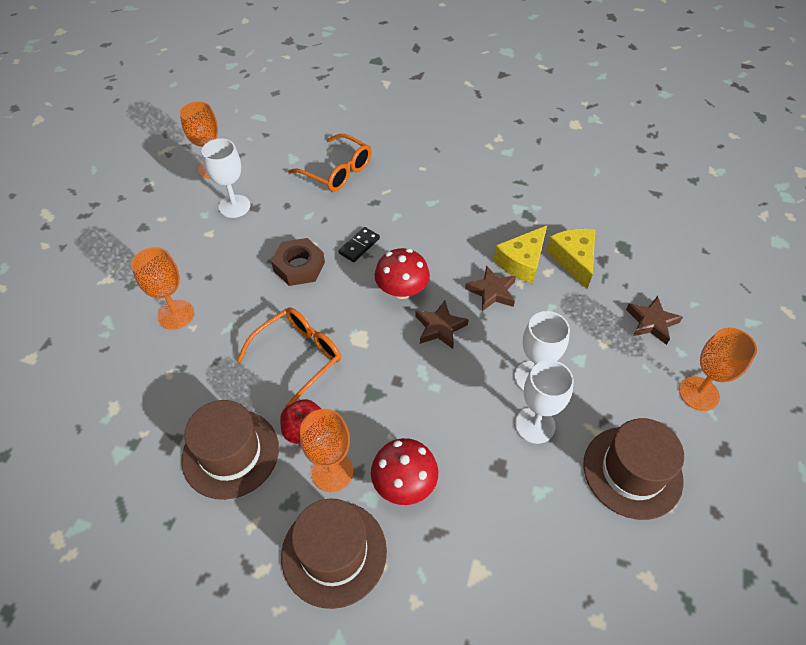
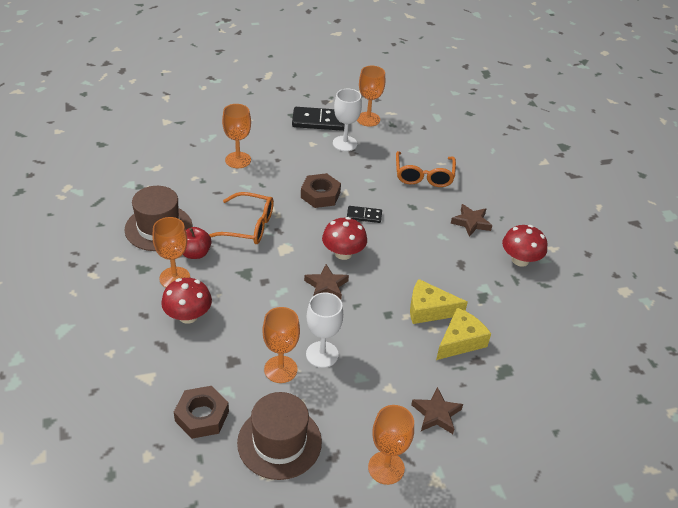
camera: 55 degrees right, 10 degrees down
brown hat [281,498,387,609] -> none
brown star [465,265,516,311] -> brown star moved to [451,204,492,237]
white goblet [515,360,574,444] -> orange goblet [262,307,300,383]
none -> brown nut [174,386,229,439]
none -> black domino [292,107,345,131]
none -> red mushroom [502,225,547,267]

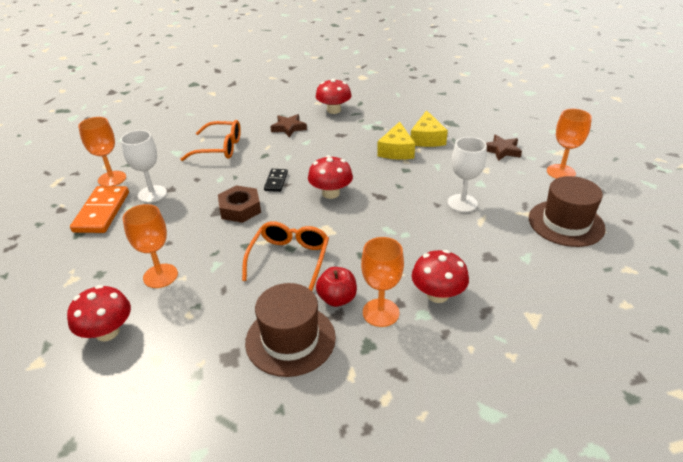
camera: 85 degrees left, 5 degrees down
brown nut [174,386,229,439] -> none
orange goblet [262,307,300,383] -> none
black domino [292,107,345,131] -> orange domino [70,186,129,233]
brown star [304,264,349,300] -> none
yellow cheese [436,308,491,360] -> yellow cheese turned 135 degrees counterclockwise [411,110,448,147]
none -> red mushroom [67,285,131,341]

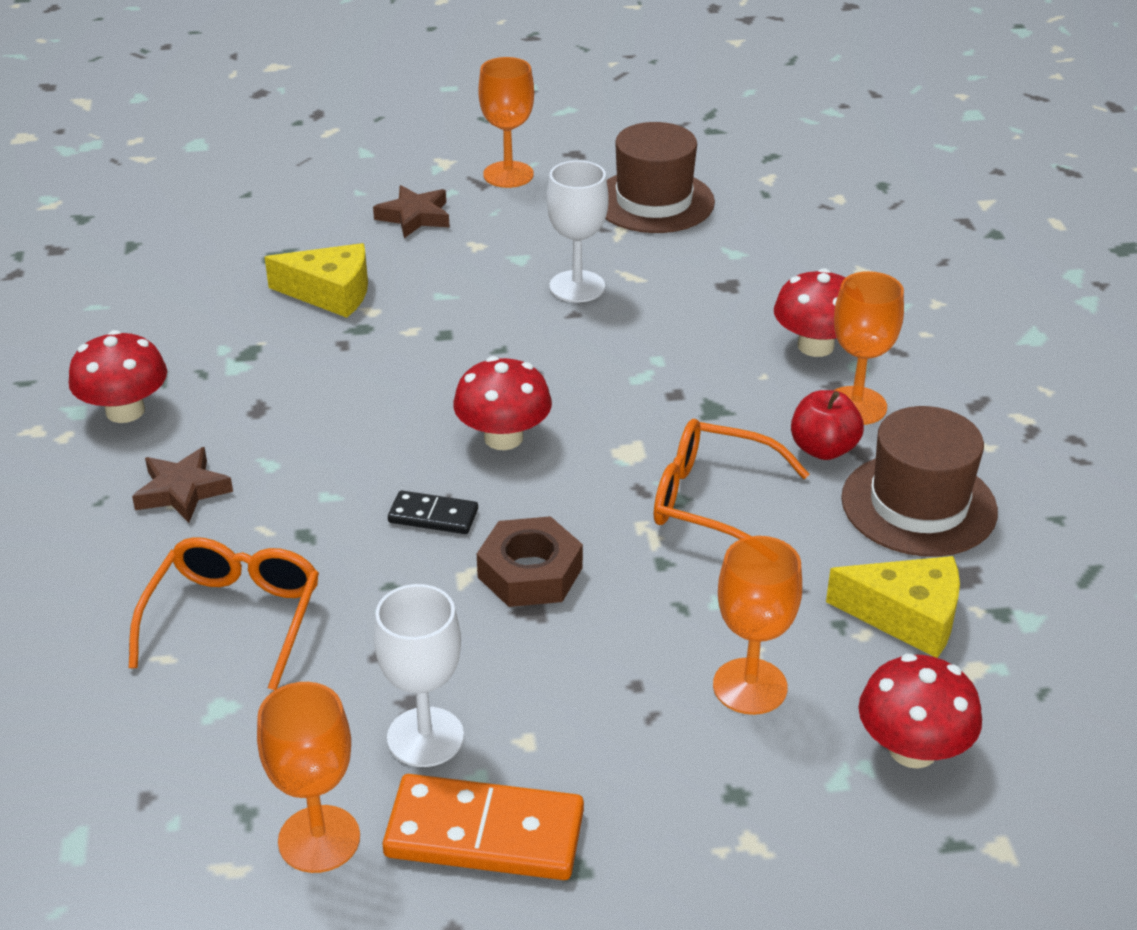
camera: 85 degrees left, 0 degrees up
yellow cheese [377,122,415,160] -> yellow cheese moved to [826,556,960,658]

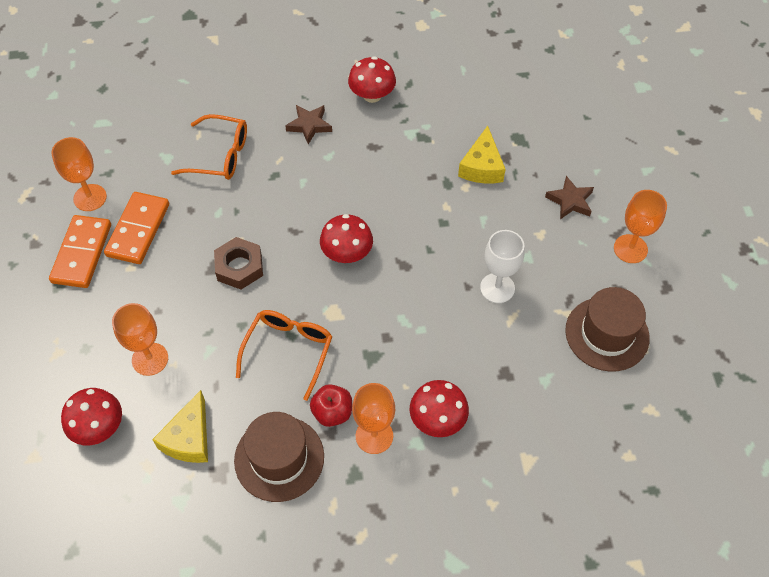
camera: 90 degrees right, 20 degrees up
white goblet [374,584,464,767] -> orange domino [104,192,169,264]
black domino [388,490,478,534] -> none

